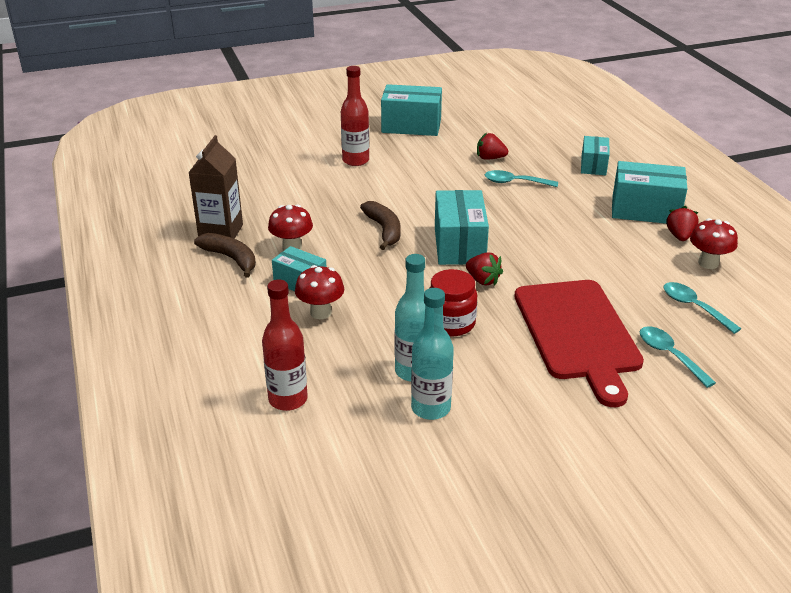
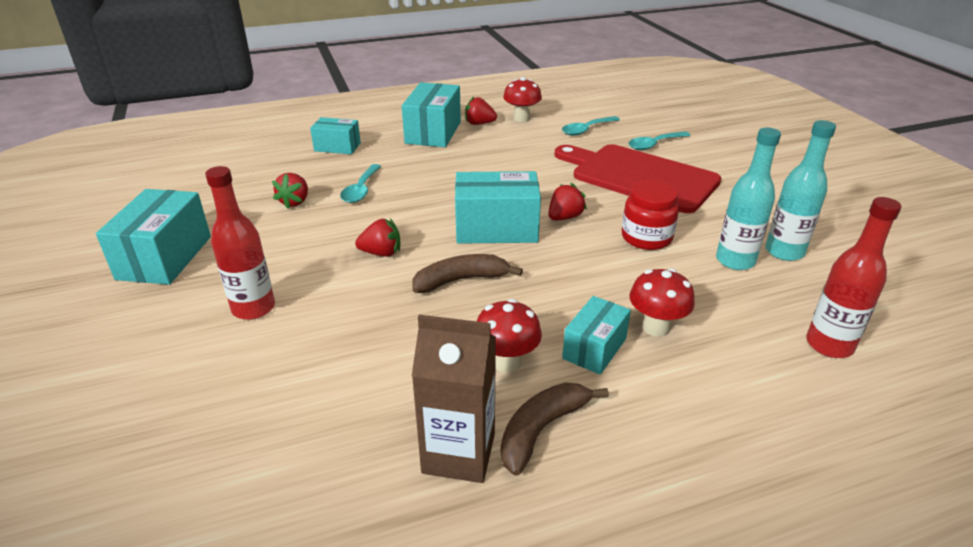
camera: 90 degrees left, 0 degrees up
red cutting board [514,280,644,407] -> red cutting board turned 135 degrees counterclockwise [555,144,721,213]
none -> red strawberry [355,219,400,257]

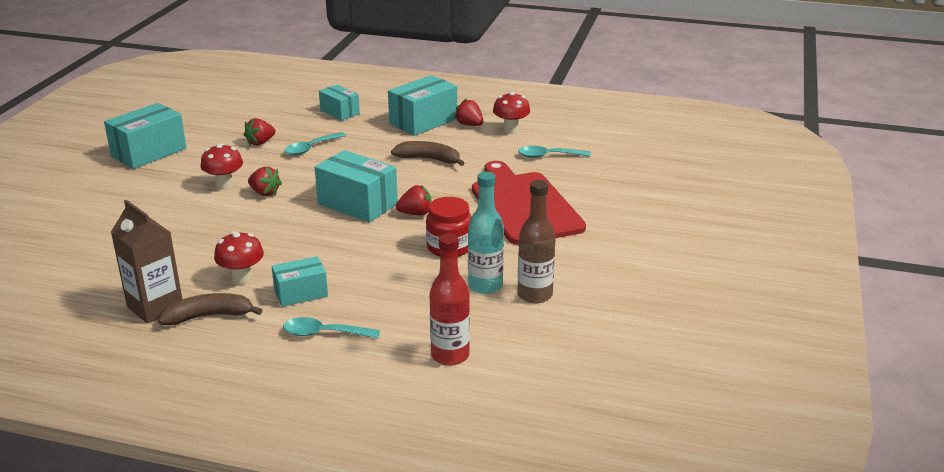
camera: 35 degrees right, 5 degrees down
red bottle [205,166,275,320] -> none
brown banana [412,254,523,293] -> brown banana moved to [391,141,464,166]
turquoise spoon [628,131,691,150] -> turquoise spoon moved to [283,317,380,338]
red mushroom [629,268,695,337] -> red mushroom moved to [201,144,243,190]
turquoise bottle [765,120,836,261] -> brown bottle [518,180,556,303]

